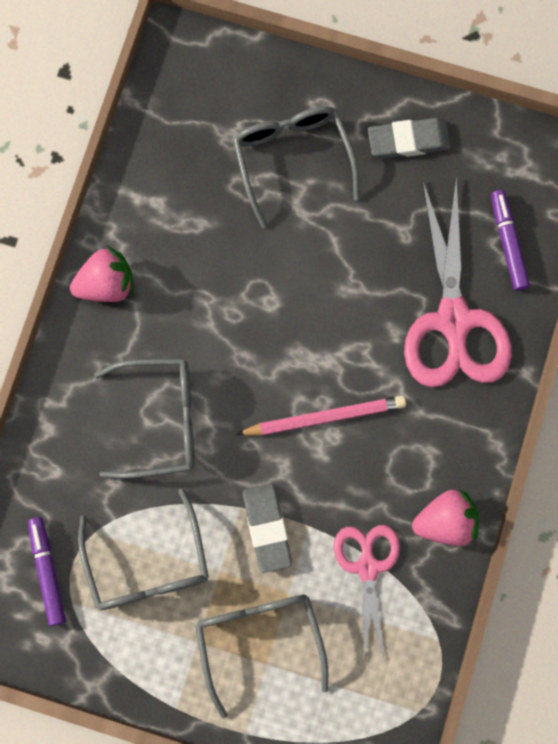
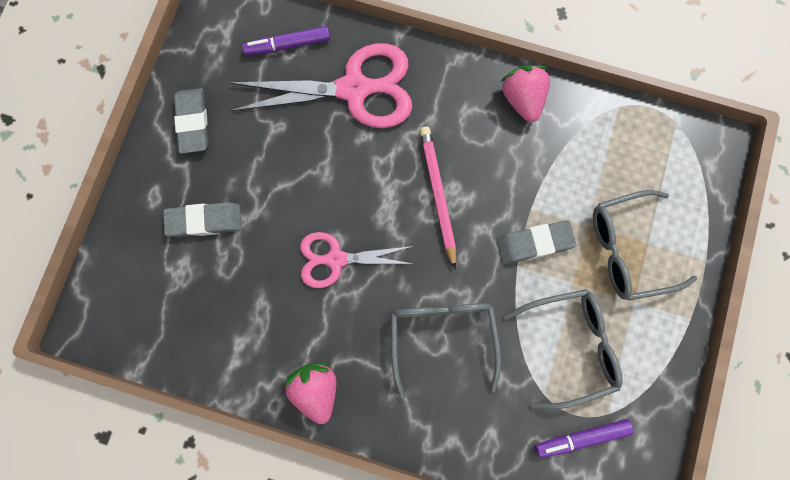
camera: 90 degrees left, 0 degrees up
grey glasses [233,106,360,228] -> grey eraser [163,202,241,237]
pink scissors [334,525,400,661] -> pink scissors moved to [300,232,414,288]

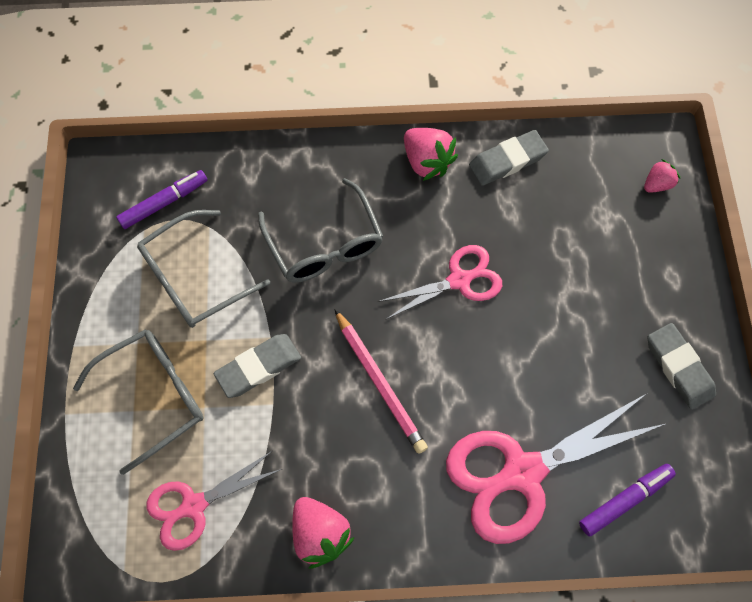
camera: 160 degrees right, 10 degrees down
grey eraser [163,202,241,237] -> grey eraser moved to [469,130,549,186]
none -> pink scissors [146,451,282,551]
none -> pink strawberry [644,159,680,193]

